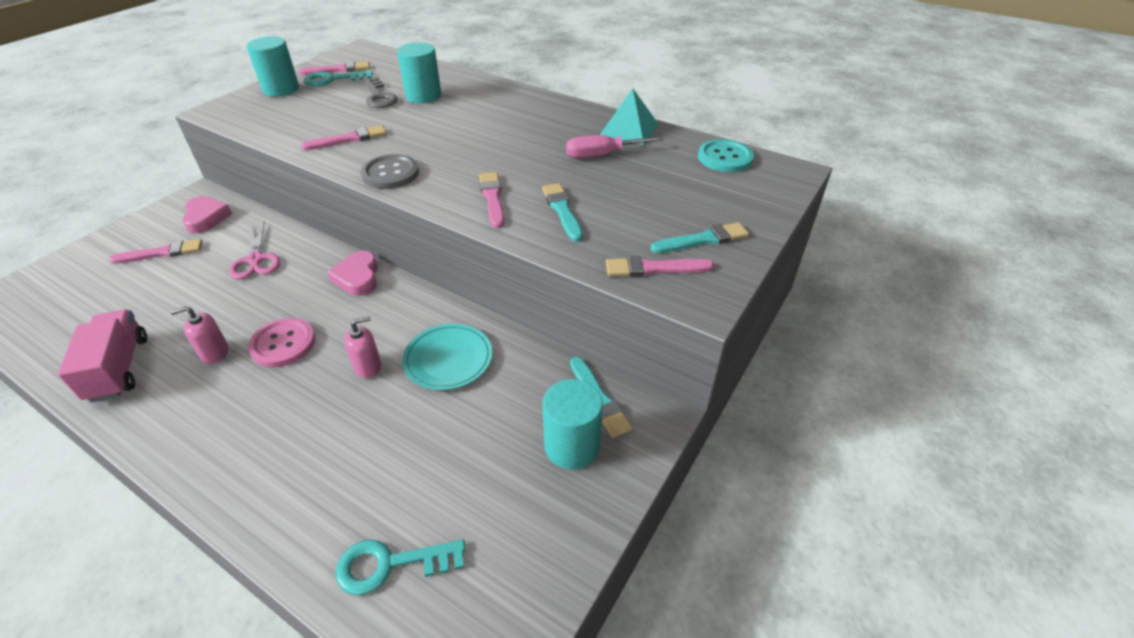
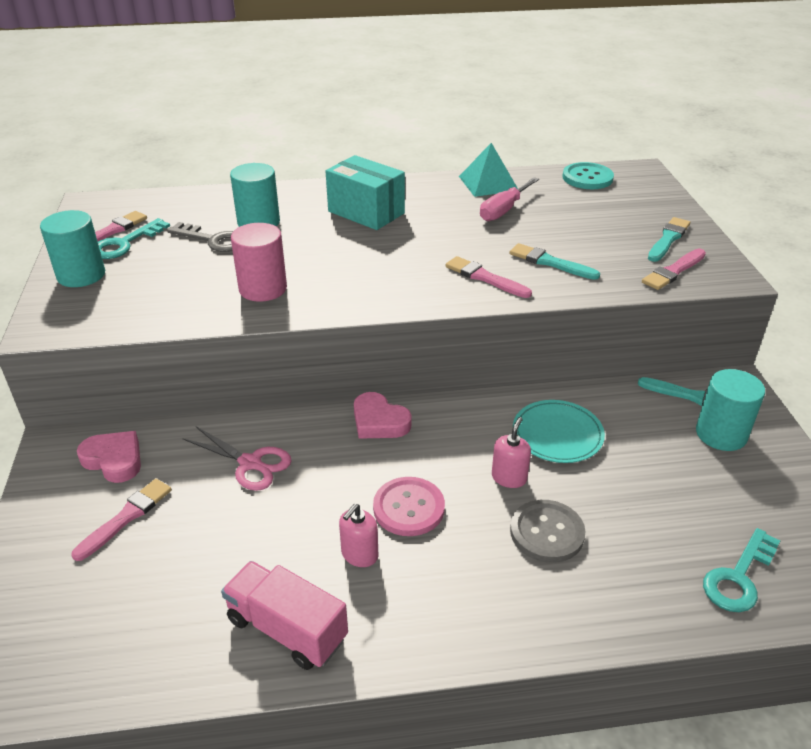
camera: 40 degrees left, 5 degrees down
pink brush [301,125,387,150] -> pink cylinder [231,223,287,302]
grey button [361,154,419,189] -> grey button moved to [510,500,586,563]
none -> turquoise box [326,155,405,230]

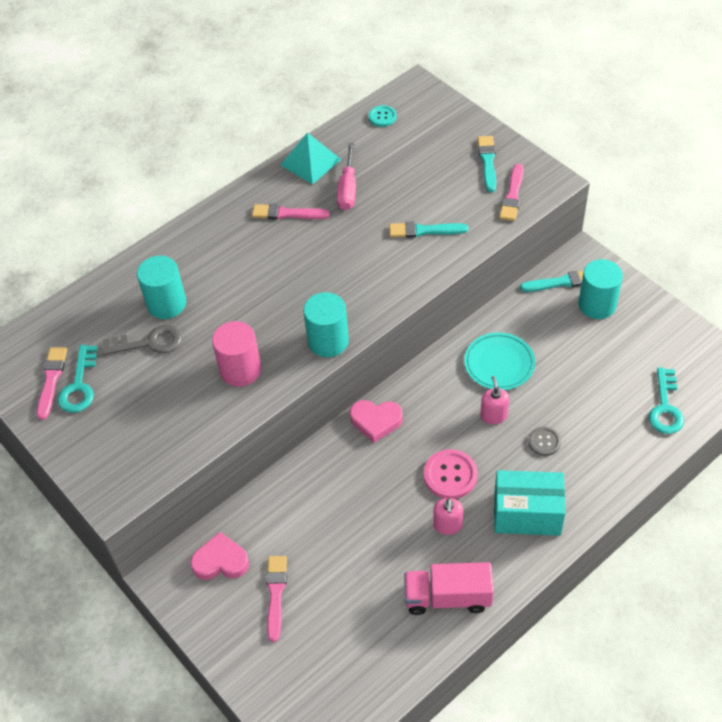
camera: 30 degrees left, 15 degrees up
turquoise cylinder [40,210,105,287] -> turquoise cylinder moved to [303,292,349,357]
pink scissors [183,427,292,491] -> none
turquoise box [326,155,405,230] -> turquoise box moved to [494,470,565,536]
pink brush [445,256,532,298] -> pink brush moved to [252,204,330,220]
grey button [510,500,586,563] -> grey button [528,427,561,456], size x0.61
turquoise button [563,162,614,189] -> turquoise button [369,105,397,127], size x0.61

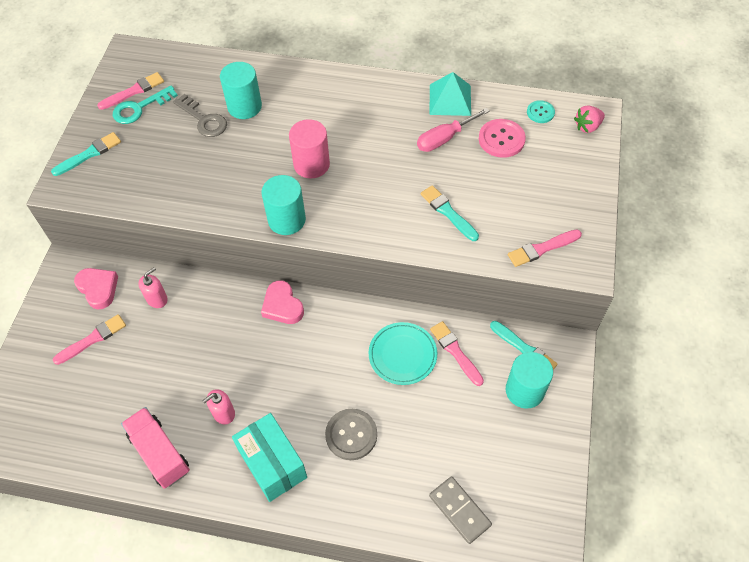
camera: 50 degrees right, 5 degrees up
pink cylinder [212,321,261,387] -> pink cylinder moved to [289,119,330,179]
pink brush [252,204,330,220] -> pink brush moved to [430,321,484,386]
pink button [424,449,478,499] -> pink button moved to [479,119,526,158]
turquoise brush [477,136,496,192] -> turquoise brush moved to [51,132,121,176]
pink soap dispenser [480,376,509,424] -> pink soap dispenser moved to [138,267,168,308]
grey button [528,427,561,456] -> grey button [325,409,377,460], size x1.64
turquoise key [649,368,684,434] -> grey domino [429,476,492,544]
none -> pink strawberry [574,105,605,133]

